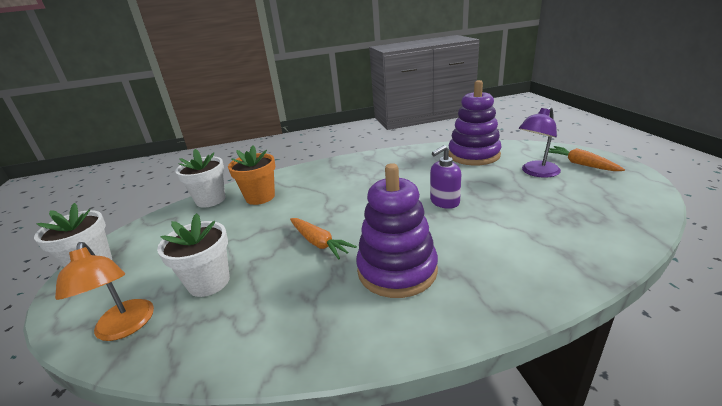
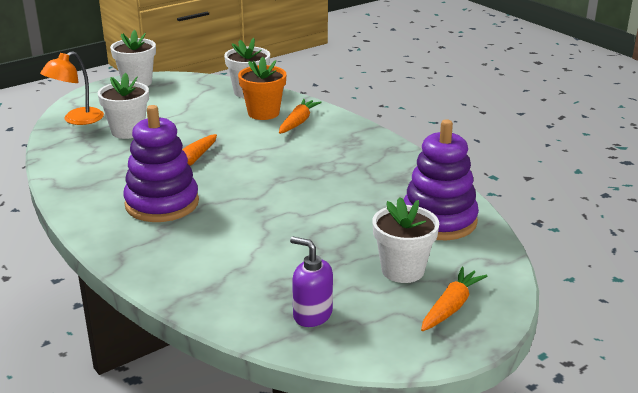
camera: 65 degrees right, 0 degrees up
purple soap dispenser [430,145,461,209] -> purple soap dispenser moved to [290,237,333,327]
purple lamp [519,107,561,178] -> white flower pot [373,197,439,283]
none -> orange carrot [279,99,322,134]

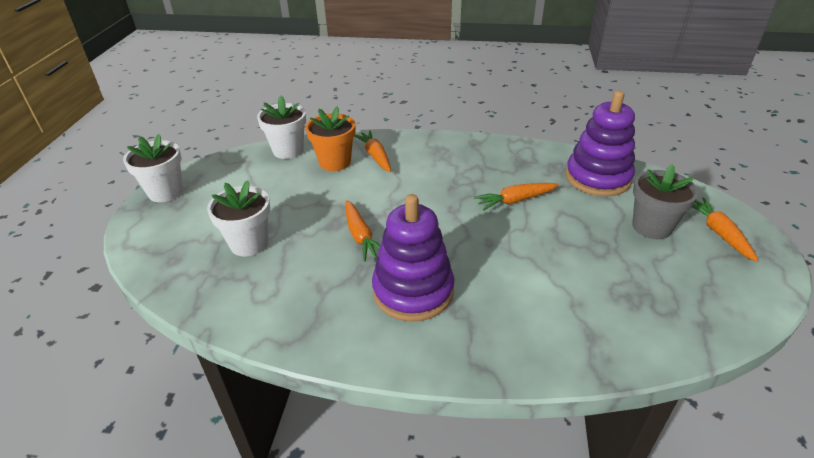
camera: 45 degrees left, 10 degrees up
orange lamp [40,51,104,125] -> none
purple soap dispenser [290,237,333,327] -> none
white flower pot [373,197,439,283] -> grey flower pot [632,164,699,239]
none -> orange carrot [474,183,559,210]

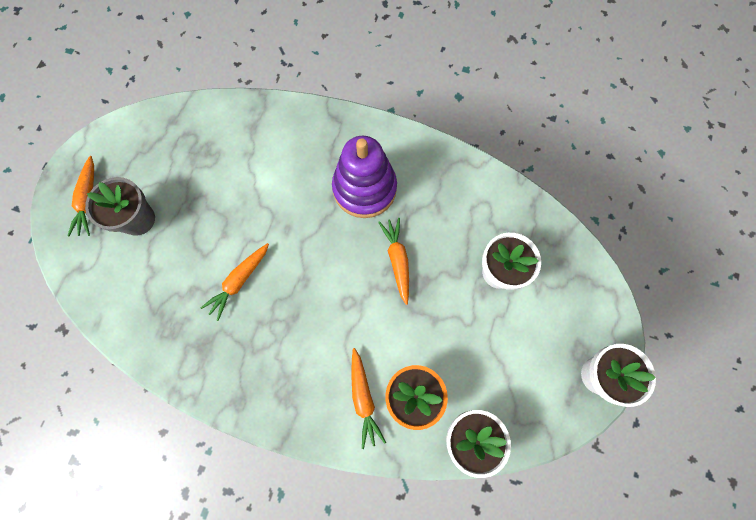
camera: 170 degrees left, 35 degrees up
orange carrot [474,183,559,210] -> orange carrot turned 135 degrees clockwise [201,243,269,321]
purple stacking toy [565,91,635,196] -> none

